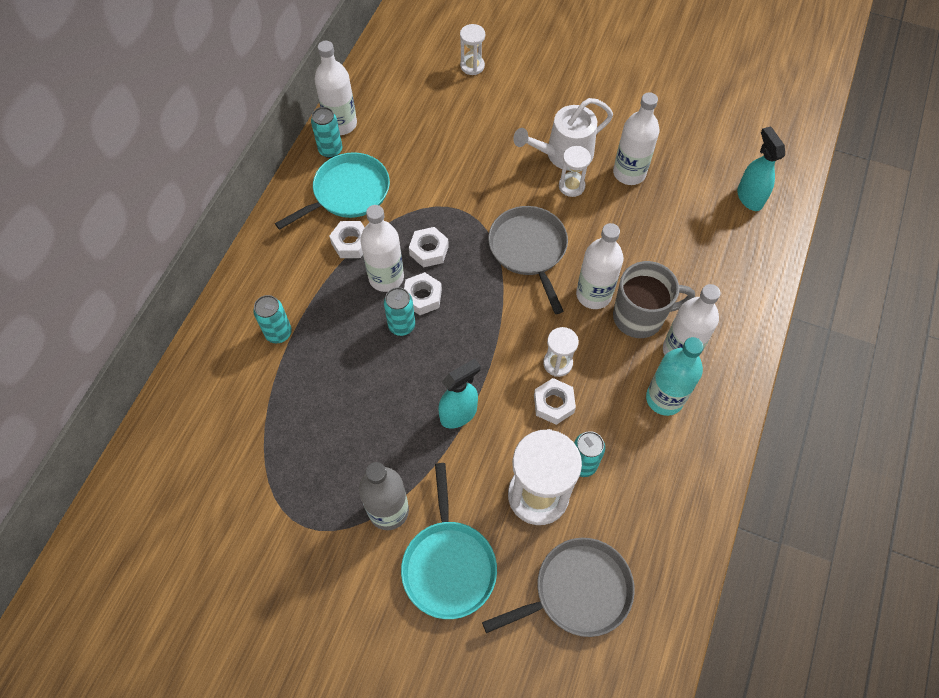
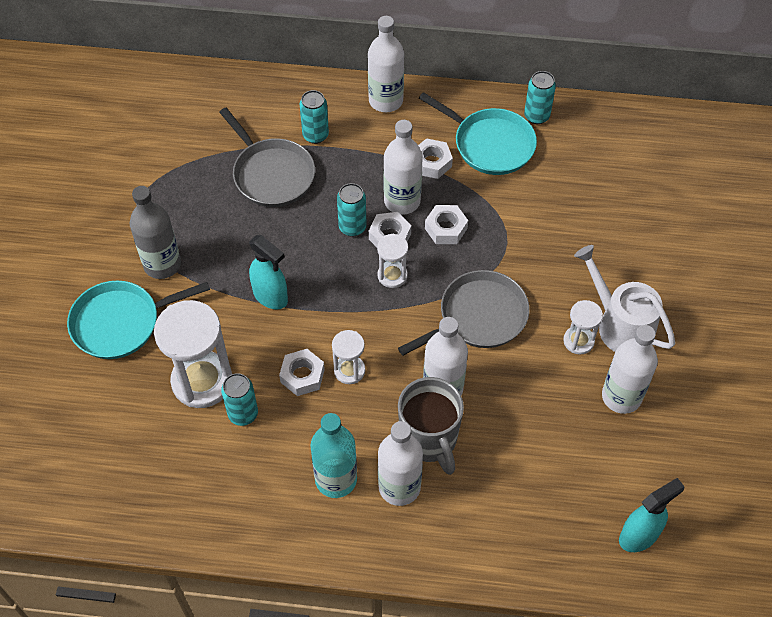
camera: 75 degrees right, 5 degrees down
white bottle [315,41,357,135] -> white bottle moved to [368,16,404,112]
white hourglass [460,24,485,75] -> white hourglass moved to [377,234,408,288]
grey pan [482,538,635,637] -> grey pan moved to [219,108,315,207]

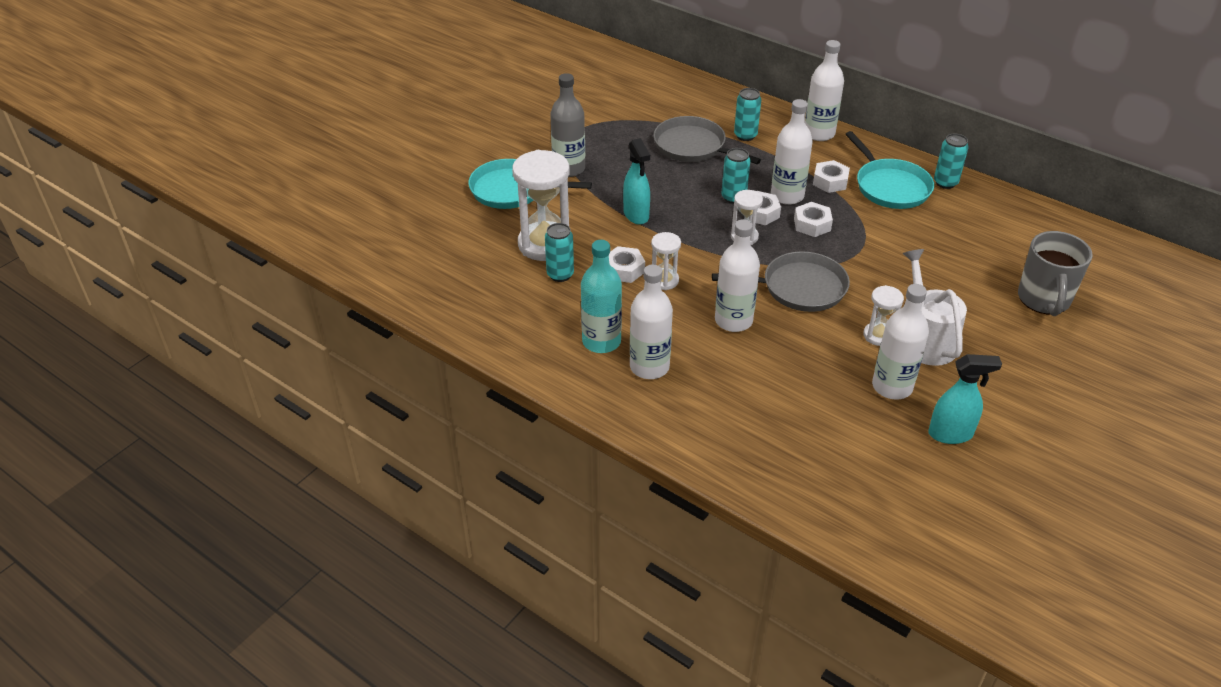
camera: 30 degrees right, 15 degrees down
grey pan [219,108,315,207] -> grey pan turned 135 degrees clockwise [653,116,761,164]
grey mug [398,377,464,475] -> grey mug moved to [1018,231,1093,316]
turquoise spray bottle [619,478,685,552] -> turquoise spray bottle moved to [928,354,1002,444]

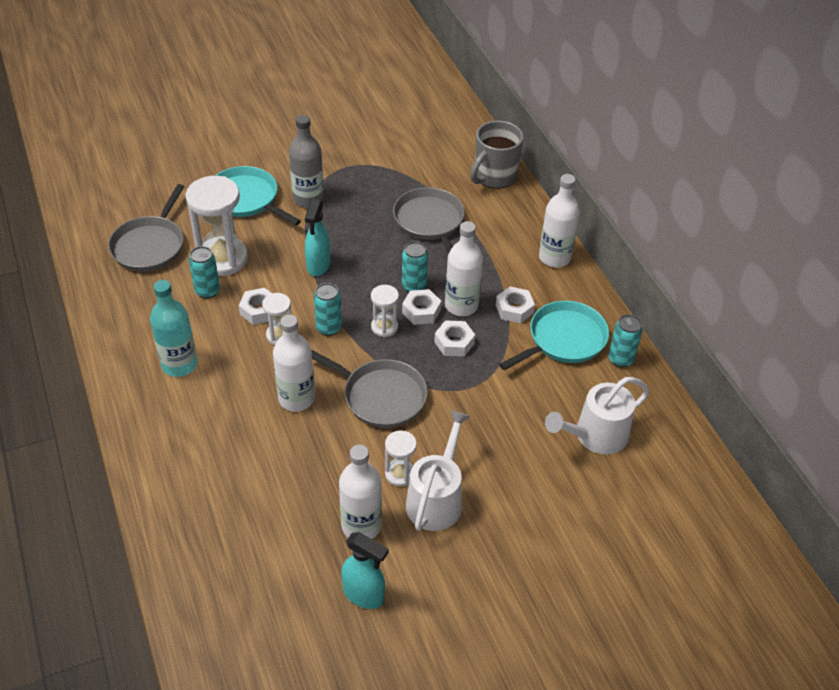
camera: 30 degrees right, 5 degrees up
white bottle [630,264,673,379] -> none
turquoise can [734,88,761,141] -> turquoise can moved to [314,283,342,336]
turquoise pan [845,131,934,209] -> turquoise pan turned 135 degrees counterclockwise [499,301,609,370]
grey mug [1018,231,1093,316] -> grey mug moved to [470,121,524,189]
none -> grey pan [108,184,185,272]
none -> white watering can [545,377,649,454]

